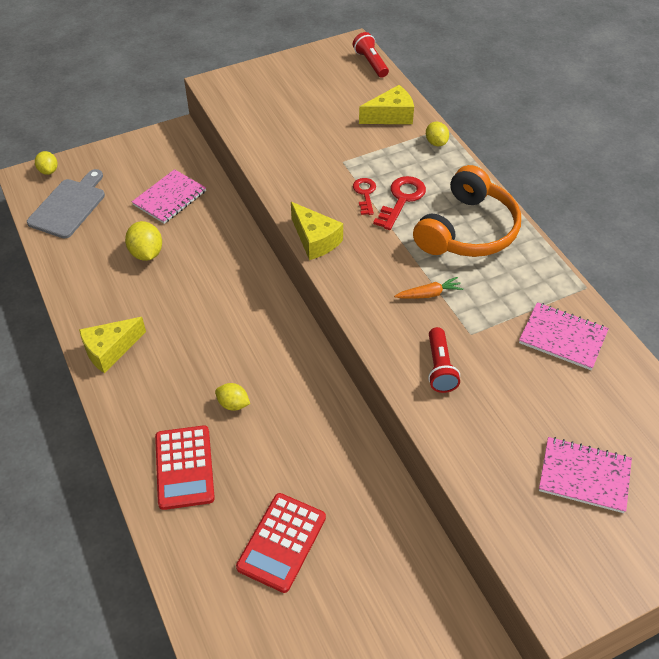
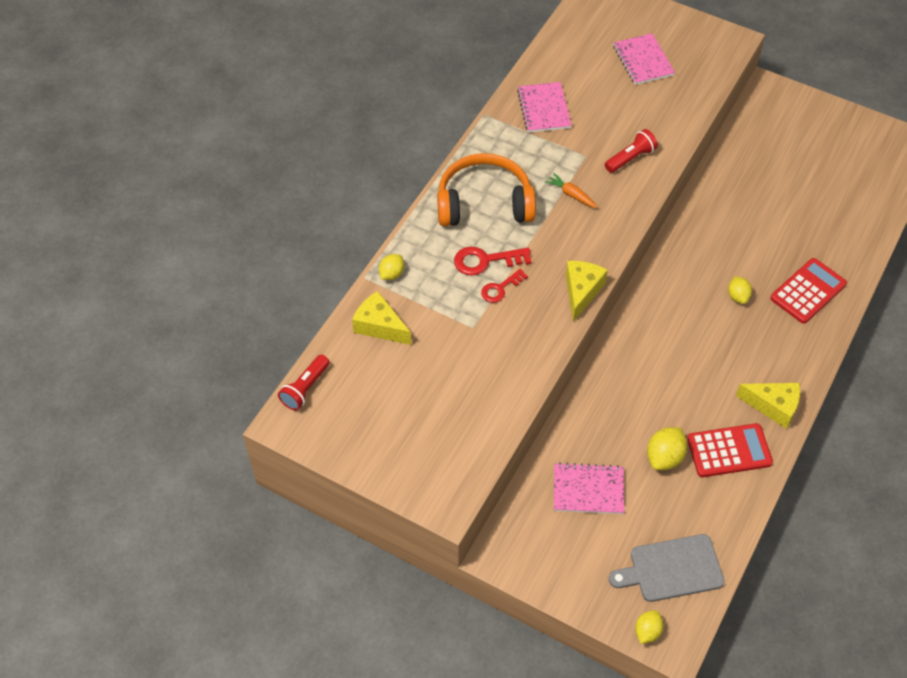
camera: 125 degrees left, 5 degrees up
red calculator [236,493,326,593] -> red calculator moved to [687,423,773,477]

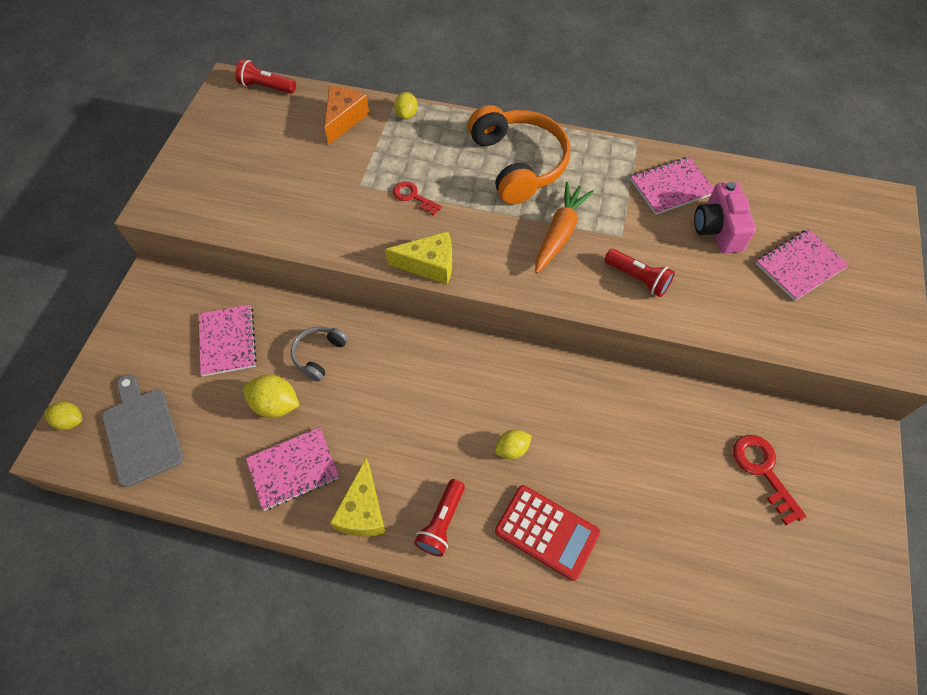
camera: 75 degrees right, 5 degrees up
yellow cheese [352,291,411,345] -> orange cheese [324,86,369,144]
yellow lemon [379,254,404,280] -> yellow lemon turned 75 degrees clockwise [394,92,418,119]
red key [454,247,532,276] -> red key moved to [733,435,806,525]
orange carrot [545,173,598,208] -> orange carrot [535,182,594,274], size x1.72
red calculator [687,423,773,477] -> pink notebook [246,427,339,511]
none -> grey headphones [291,327,349,382]
none -> red flashlight [414,479,465,557]
none -> pink camera [694,182,756,253]

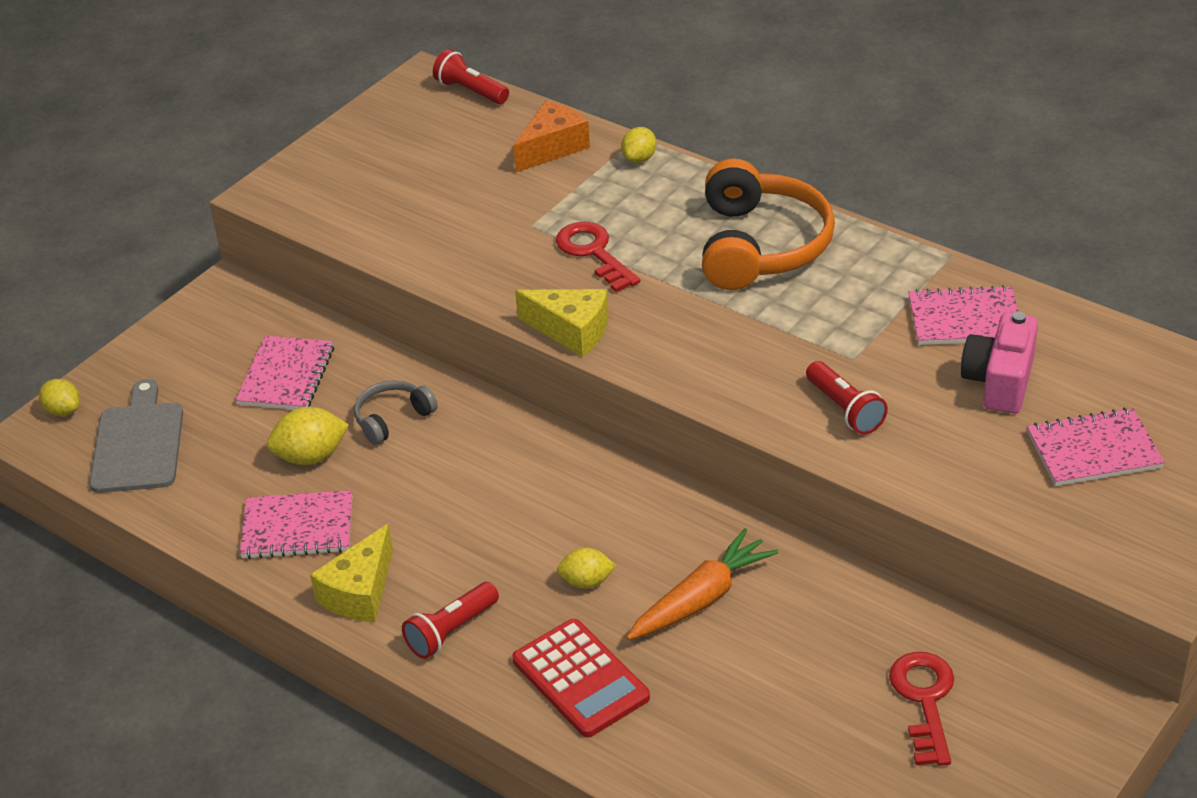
camera: 25 degrees right, 20 degrees down
yellow lemon [243,375,300,418] -> yellow lemon turned 60 degrees counterclockwise [267,407,349,465]
red key [393,181,442,216] -> red key [556,222,640,292], size x1.50
orange carrot [535,182,594,274] -> orange carrot moved to [626,528,778,640]

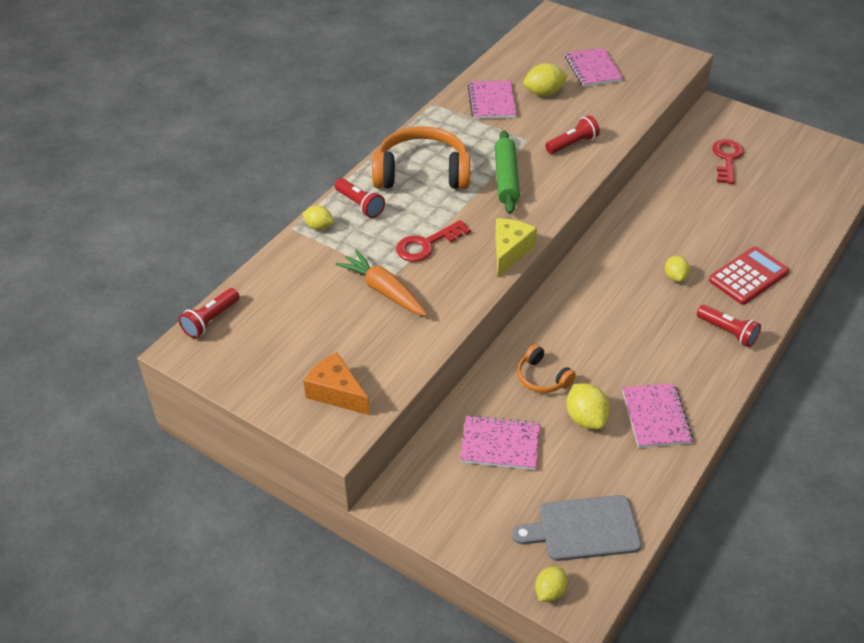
camera: 95 degrees left, 5 degrees up
yellow cheese [310,524,393,622] -> none
grey headphones [354,380,438,445] -> orange headphones [517,344,576,393]
orange cheese [513,100,590,172] -> orange cheese moved to [303,352,370,415]
orange carrot [626,528,778,640] -> orange carrot moved to [335,249,427,316]
red key [889,652,954,766] -> red key turned 105 degrees clockwise [712,139,744,184]
pink camera [961,312,1038,414] -> yellow lemon [524,63,568,96]
none -> red flashlight [335,178,385,218]
none -> green rolling pin [495,130,520,214]

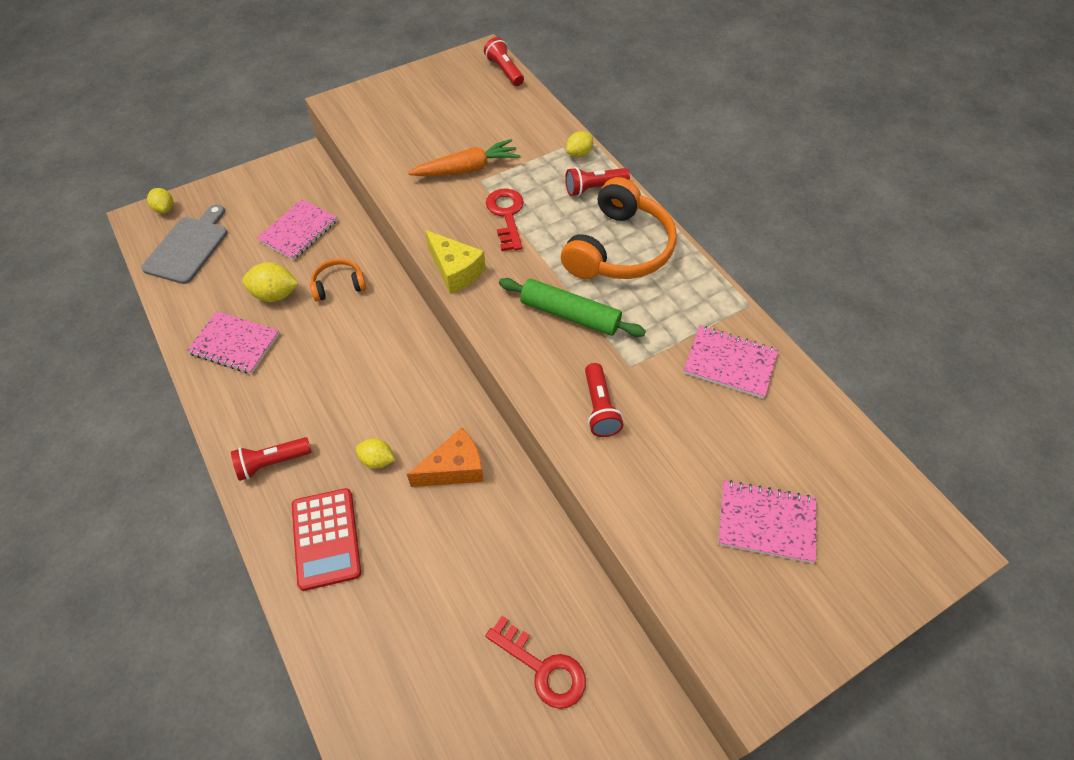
camera: 115 degrees right, 10 degrees up
orange cheese [303,352,370,415] -> orange cheese moved to [407,428,484,487]
yellow lemon [524,63,568,96] -> none

